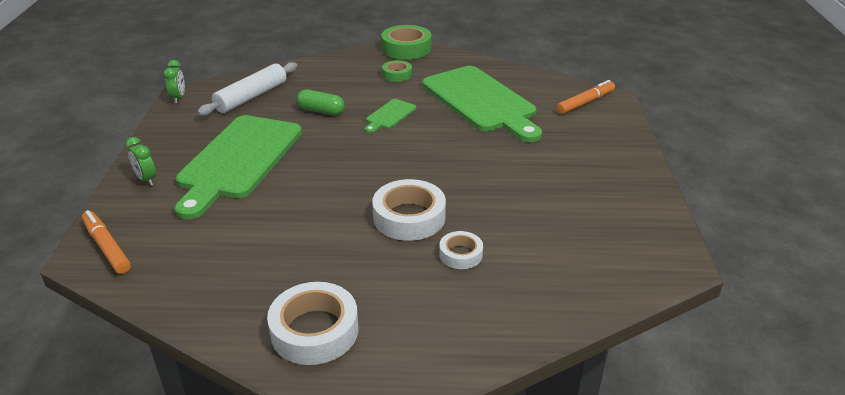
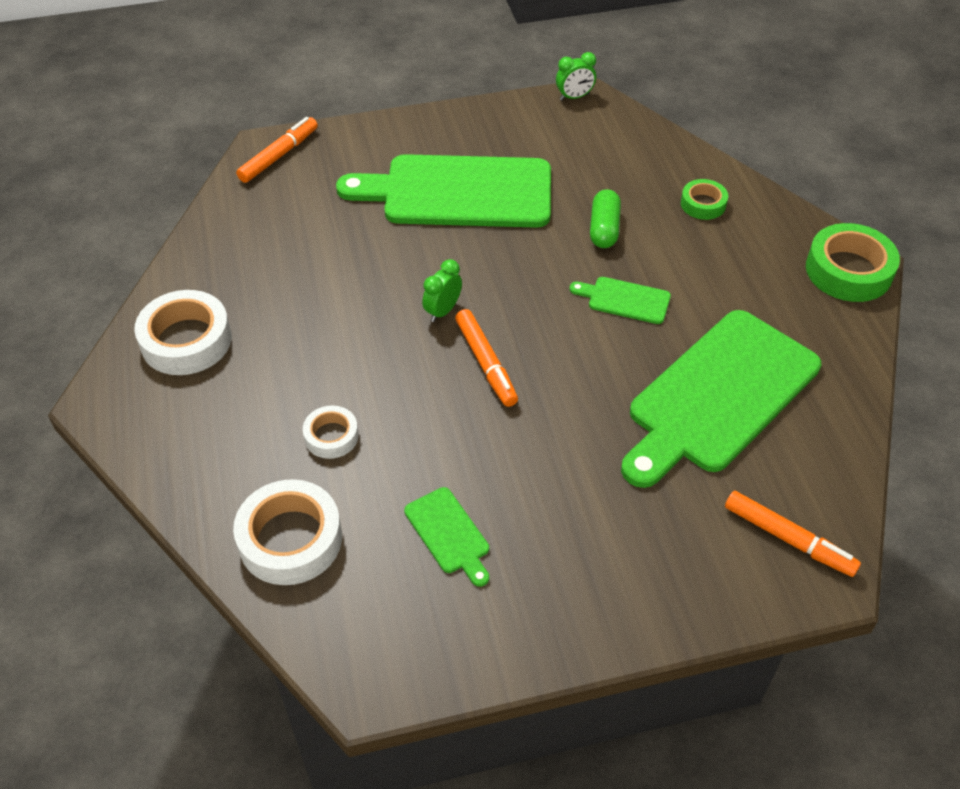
camera: 75 degrees right, 15 degrees up
green clock [126,137,156,185] -> green clock moved to [422,259,462,322]
white rolling pin [197,62,297,116] -> none
white tape [372,179,446,241] -> white tape moved to [233,479,342,585]
green tape [382,60,412,82] -> green tape moved to [681,179,728,220]
none -> green cutting board [404,487,489,587]
none -> orange marker [455,309,518,407]

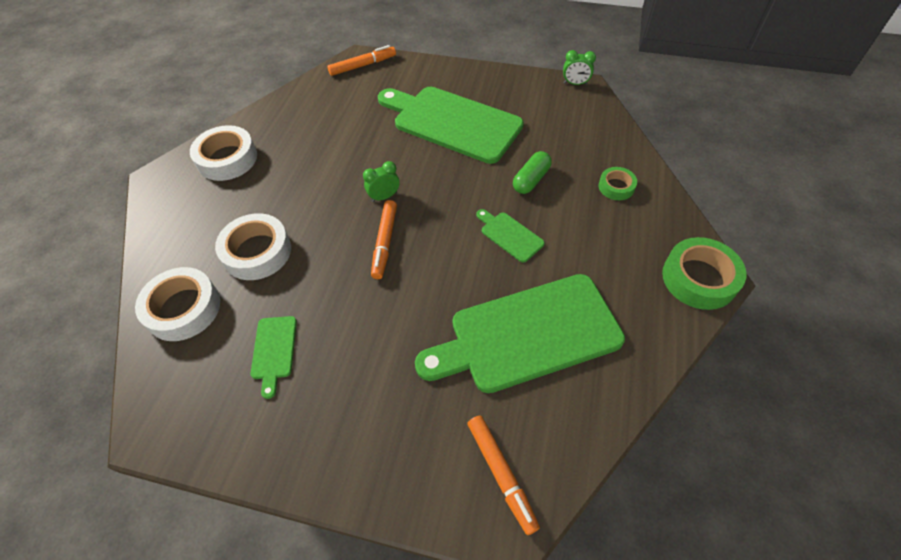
camera: 30 degrees right, 5 degrees up
white tape [303,406,359,459] -> white tape [215,213,291,280], size x1.78

